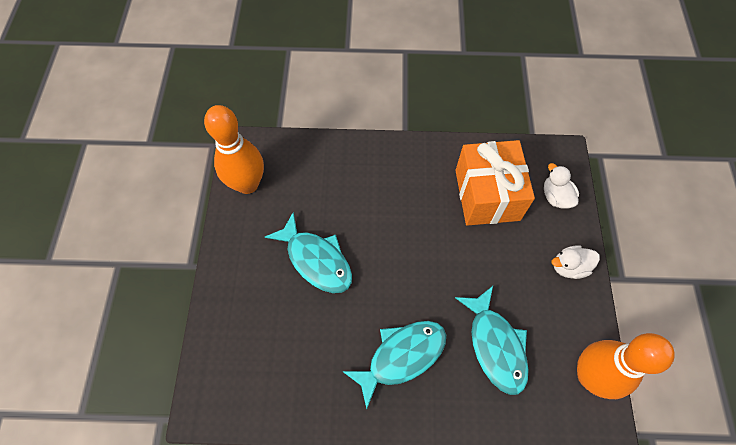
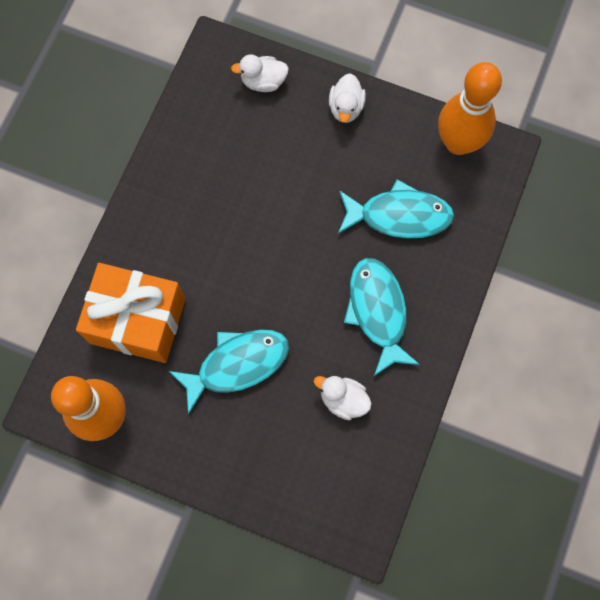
camera: 70 degrees left, 10 degrees up
orange gift [455,140,535,226] -> orange gift moved to [76,263,185,363]
none -> white duck [314,376,372,420]

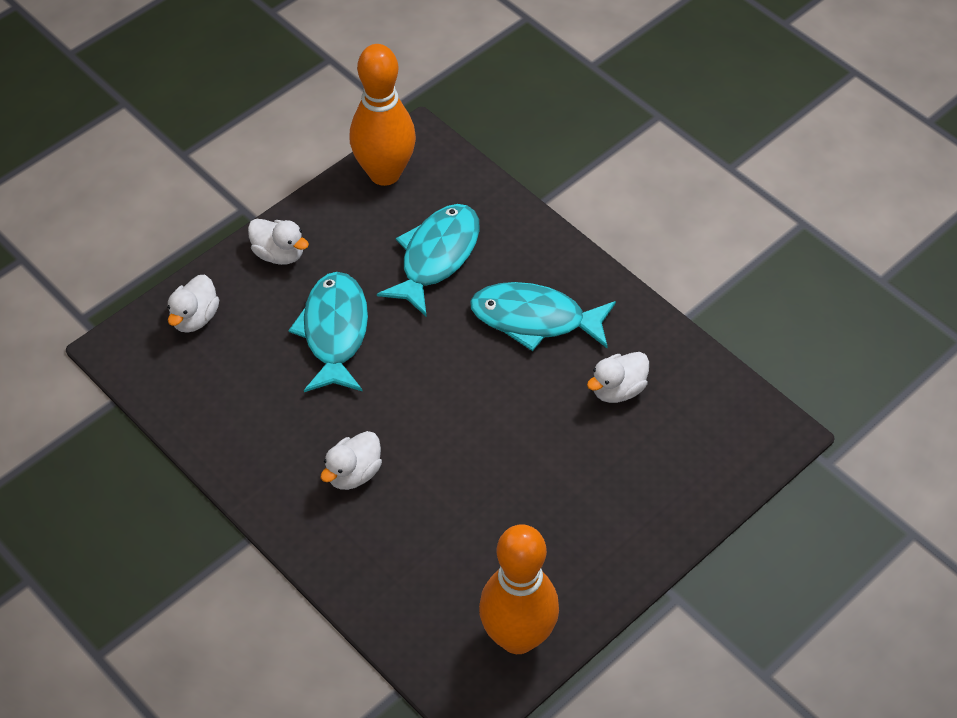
camera: 65 degrees left, 20 degrees down
orange gift [76,263,185,363] -> none
turquoise fish [169,330,289,414] -> turquoise fish moved to [289,272,368,392]
none -> white duck [321,431,382,490]

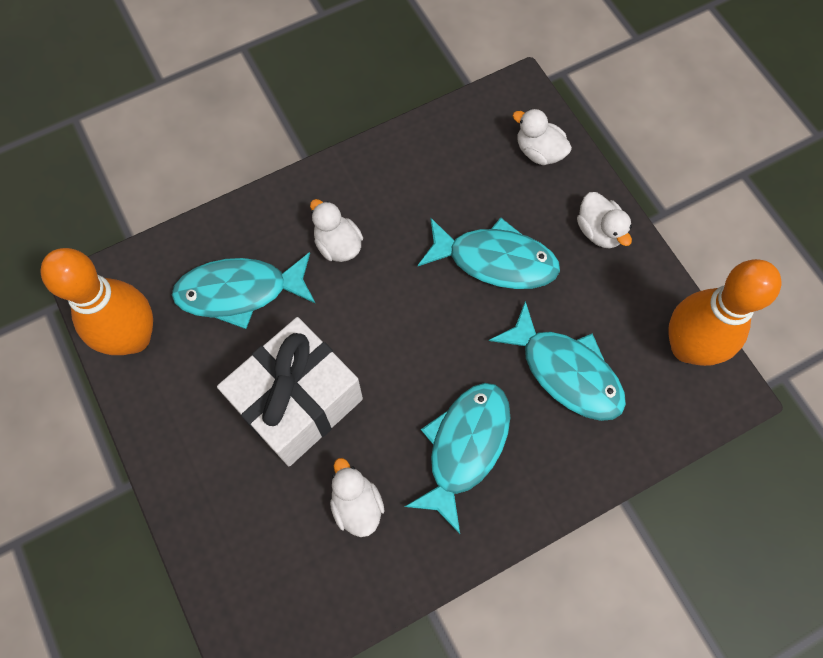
camera: 105 degrees right, 15 degrees up
white duck [248,219,309,265] -> white duck turned 75 degrees counterclockwise [577,192,632,249]
none -> turquoise fish [172,252,316,329]
none -> white gift [217,317,363,467]

